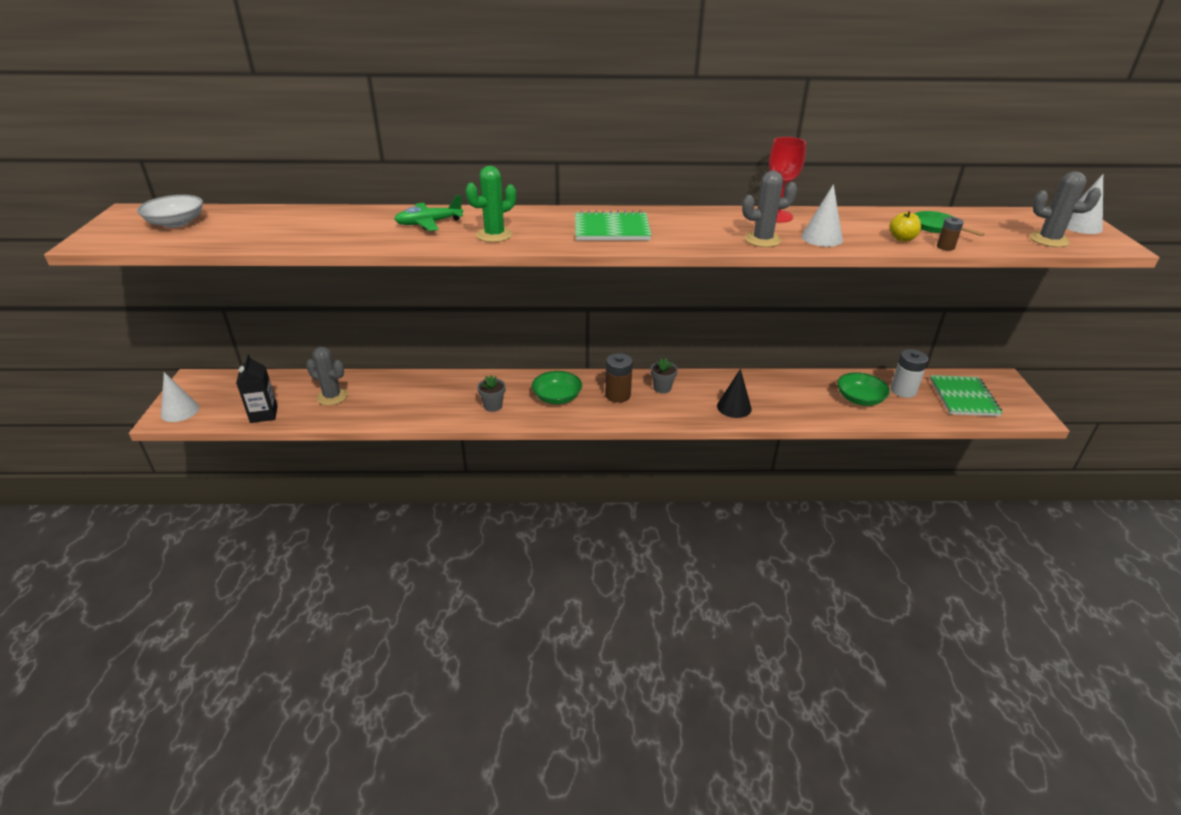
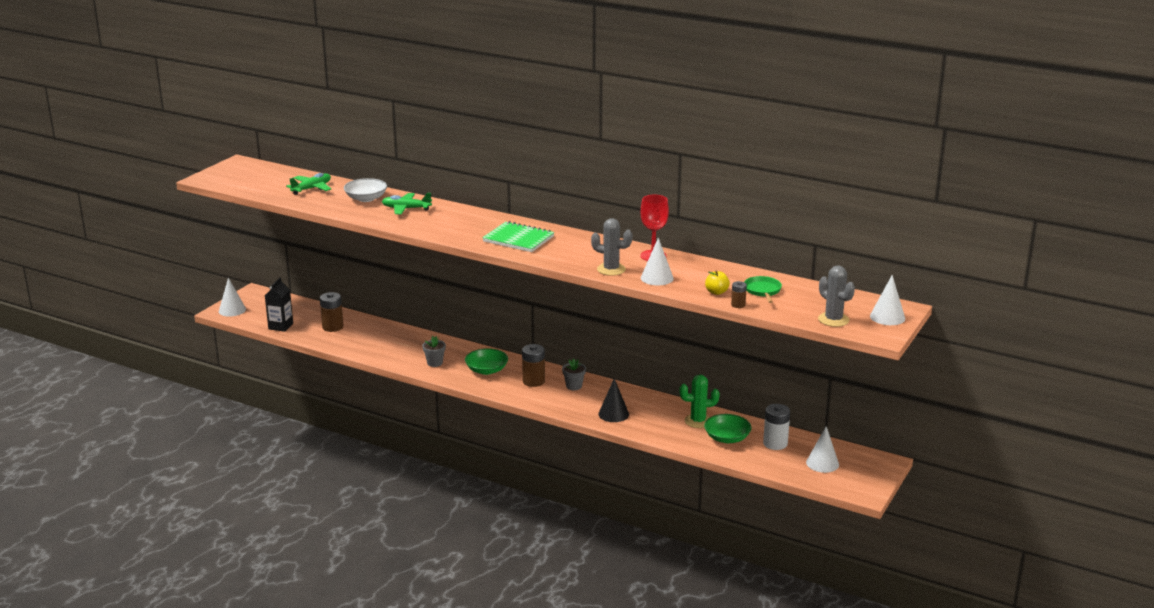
camera: 30 degrees right, 10 degrees down
white bowl [137,195,203,228] -> white bowl moved to [344,178,387,202]
grey cactus [306,347,348,405] -> brown battery [320,292,344,332]
green cactus [466,166,516,242] -> green cactus moved to [680,375,720,428]
green notebook [930,375,1002,416] -> white cone [806,427,839,473]
none -> green plane [286,173,331,195]

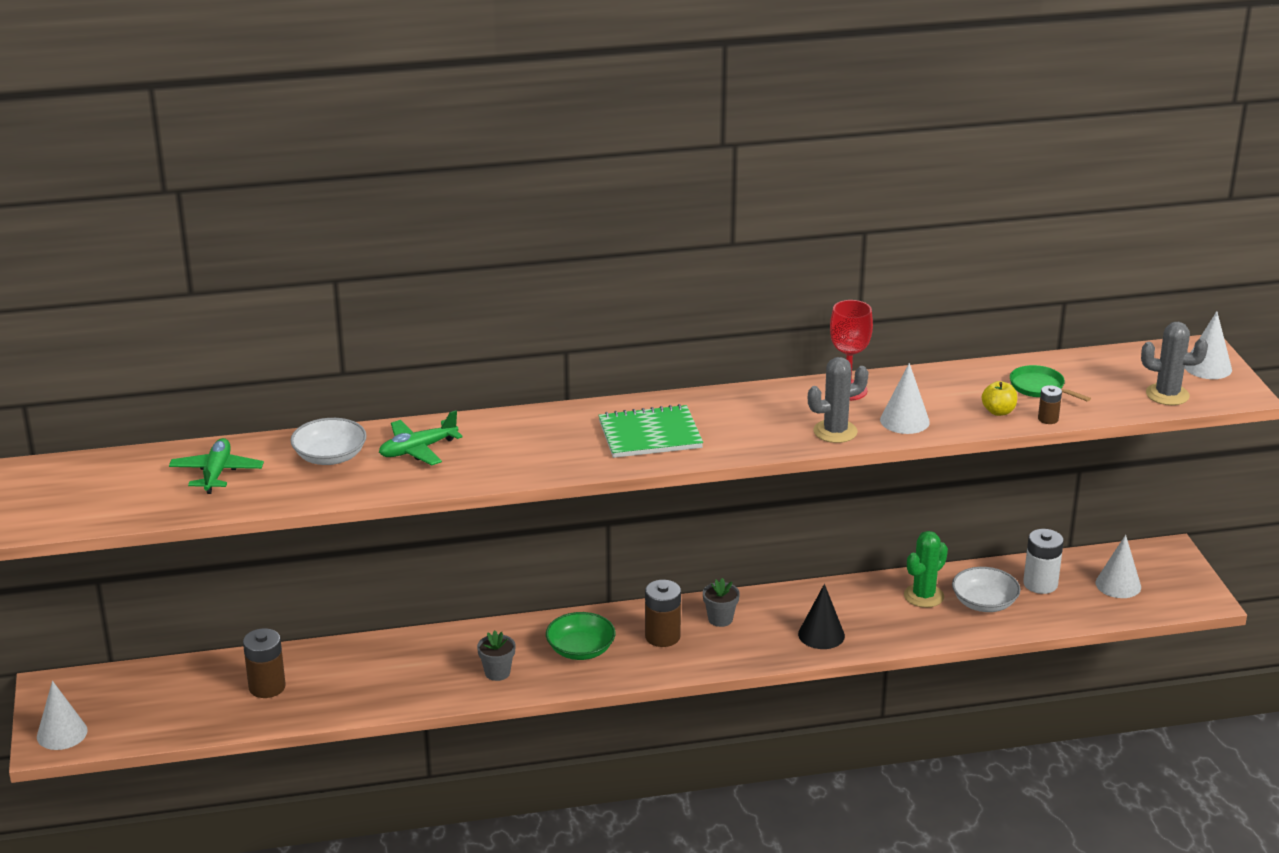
camera: 40 degrees left, 5 degrees up
black carton [265,278,293,332] -> none
green bowl [704,414,751,443] -> white bowl [952,567,1020,612]

